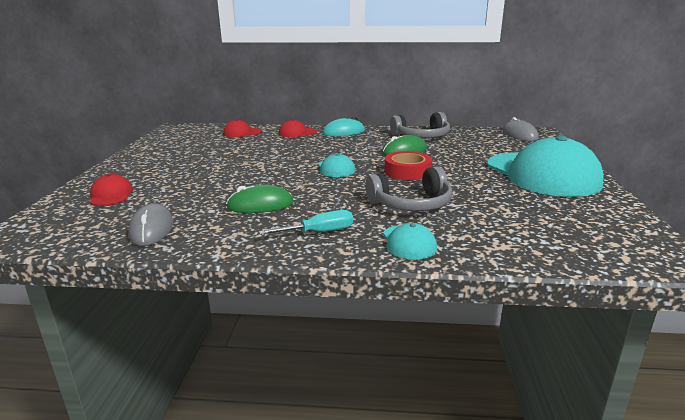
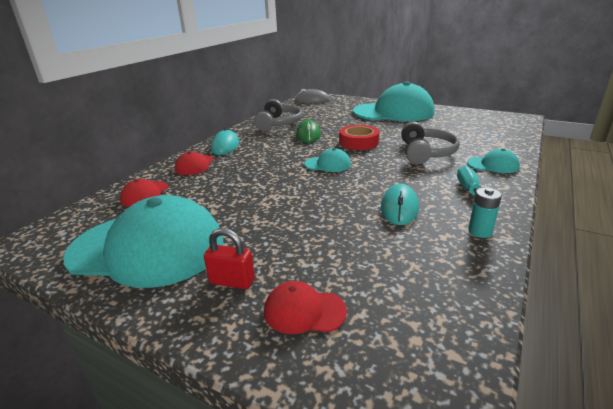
camera: 65 degrees left, 5 degrees up
grey mouse [128,203,173,246] -> none
green mouse [226,184,294,213] -> turquoise mouse [381,184,419,225]
none -> turquoise cap [63,195,224,288]
none -> red padlock [204,228,255,289]
none -> turquoise battery [468,188,502,238]

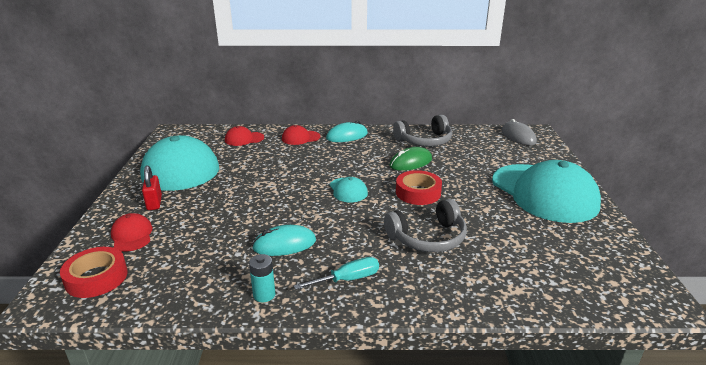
camera: 60 degrees right, 0 degrees up
turquoise cap [467,149,520,173] -> none
none -> red tape [60,247,128,298]

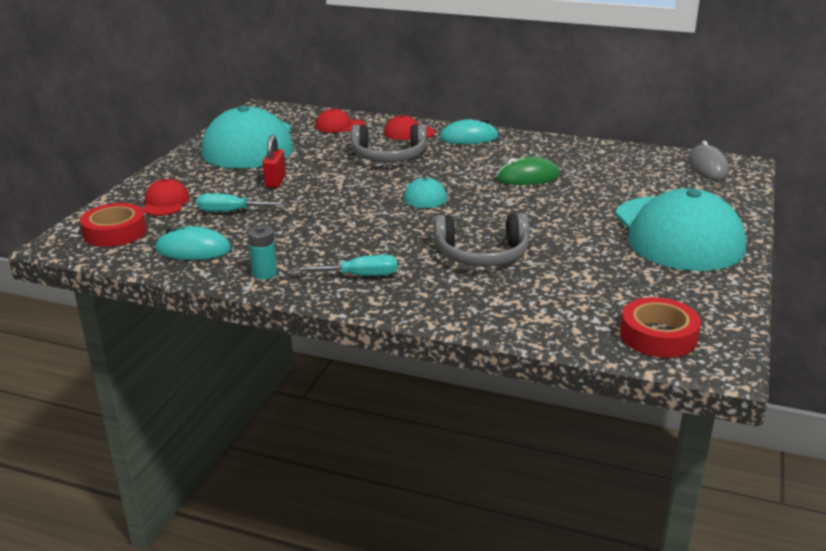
camera: 20 degrees right, 0 degrees up
red padlock [142,165,162,210] -> red padlock moved to [263,135,286,188]
turquoise mouse [252,225,316,256] -> turquoise mouse moved to [155,226,231,260]
grey headphones [393,115,453,146] -> grey headphones moved to [351,124,427,162]
red tape [396,170,442,205] -> red tape moved to [620,297,701,358]
none -> turquoise screwdriver [197,193,287,212]

